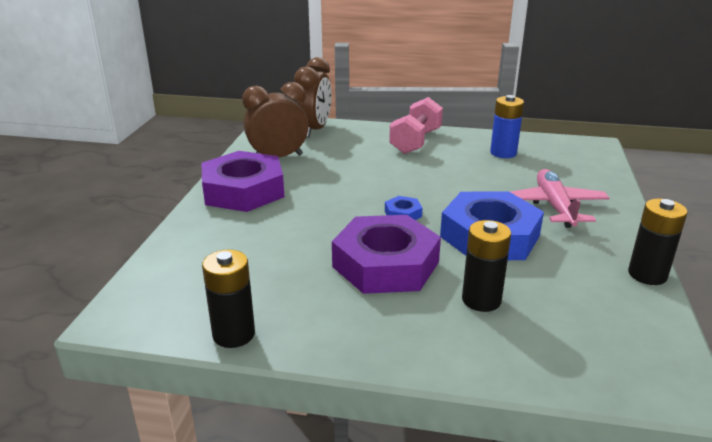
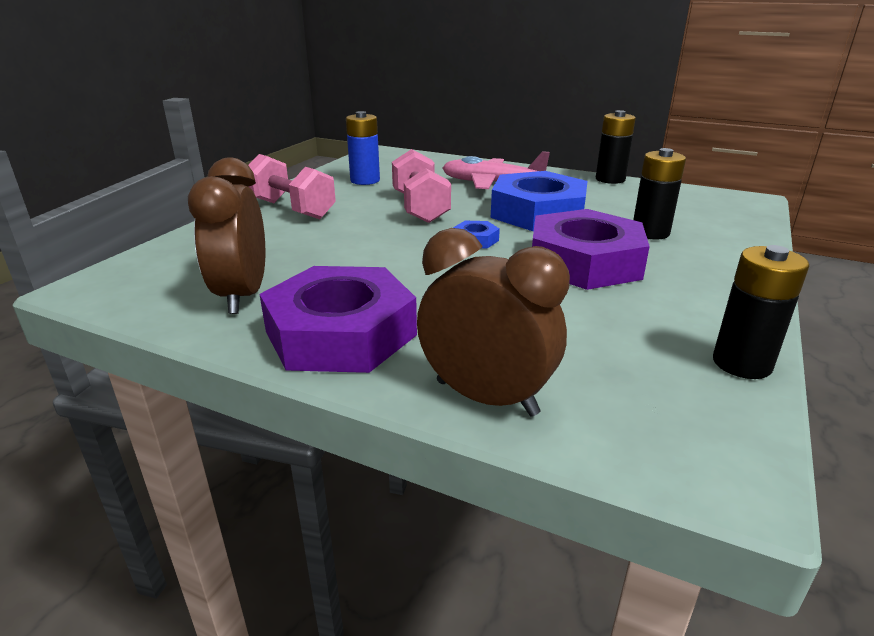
camera: 75 degrees left, 0 degrees up
brown clock [294,57,332,138] -> brown clock moved to [417,228,570,417]
none -> pink dumbbell [392,149,451,223]

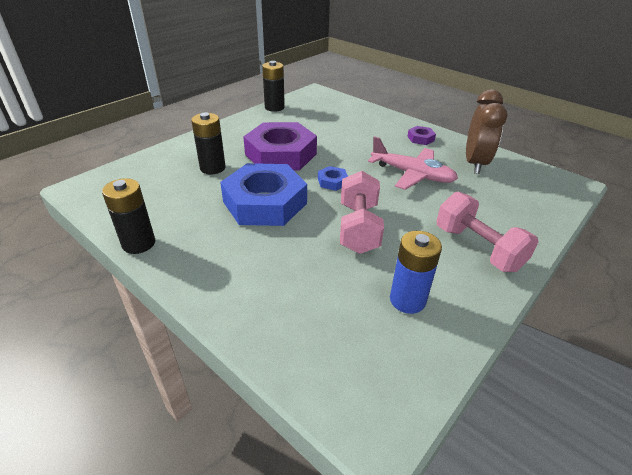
camera: 165 degrees left, 10 degrees up
purple nut [260,266,417,373] -> purple nut [407,126,436,145], size x0.41
brown clock [417,228,570,417] -> none
pink plane [443,151,550,189] -> pink plane moved to [368,136,458,190]

